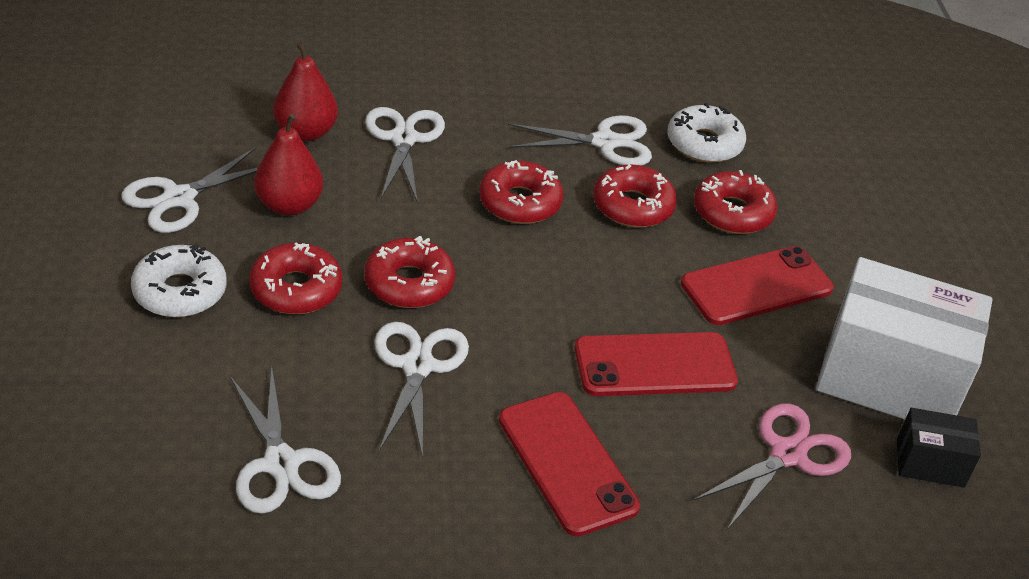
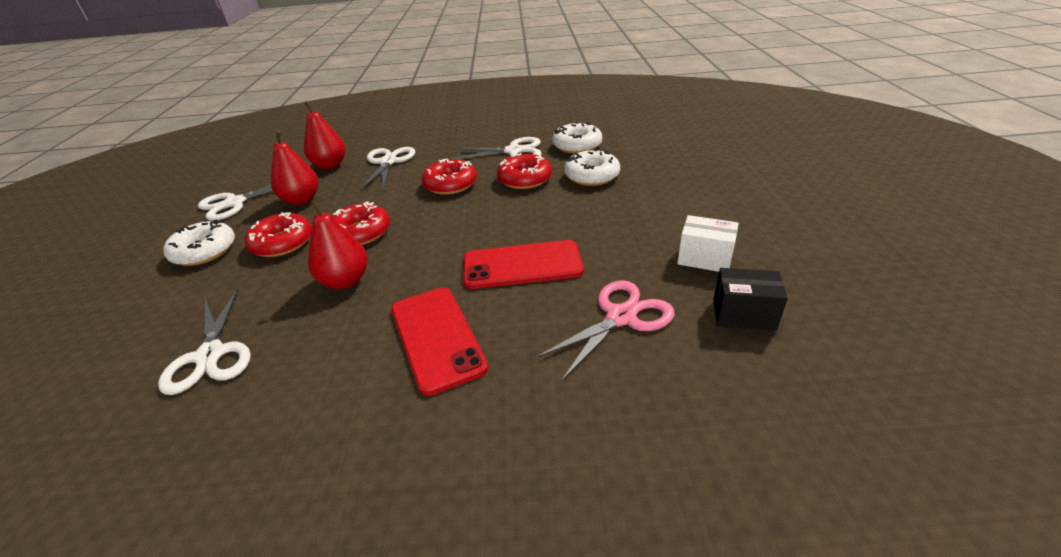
camera: 10 degrees right, 5 degrees down
white scissors [374,322,469,458] -> red pear [308,199,368,289]
red phone [681,246,834,325] -> none
red donut [694,170,777,234] -> white donut [564,149,620,186]
white box [816,257,992,419] -> white box [677,215,739,272], size x0.47

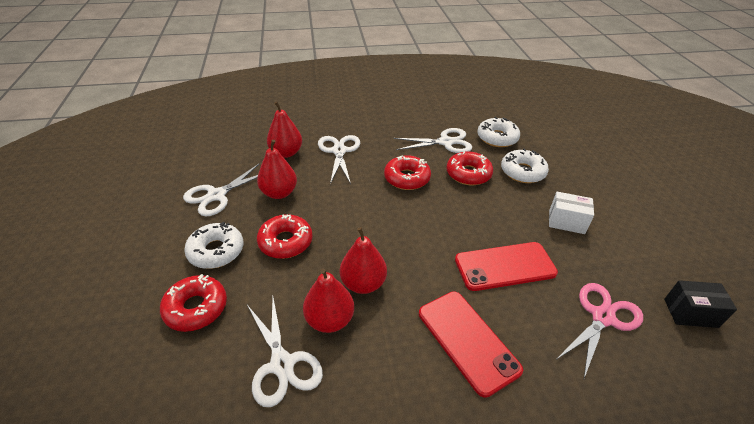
camera: 10 degrees left, 5 degrees up
red donut [332,201,390,245] -> red donut moved to [160,274,227,332]
white box [677,215,739,272] -> white box moved to [549,192,594,234]
none -> red pear [303,268,354,333]

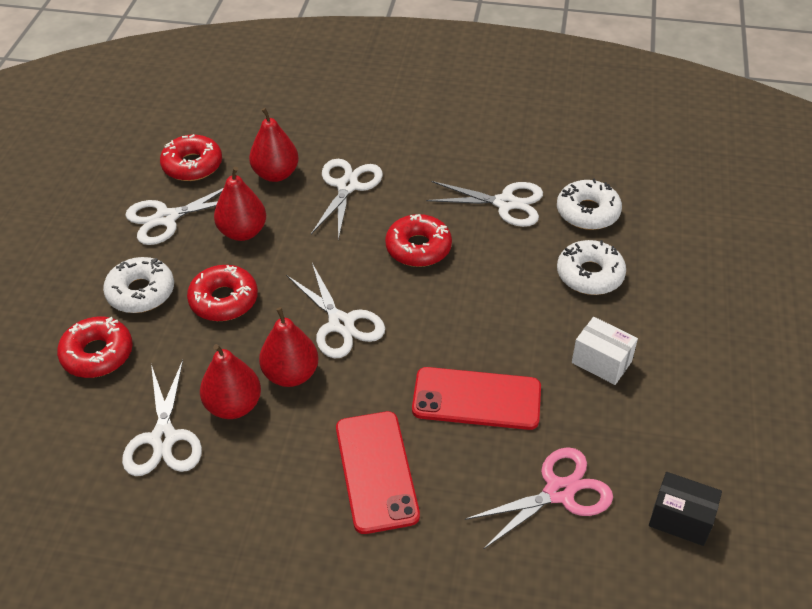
camera: 20 degrees right, 5 degrees up
red donut [446,151,493,185] -> red donut moved to [160,134,222,181]
none -> white scissors [286,263,385,359]

